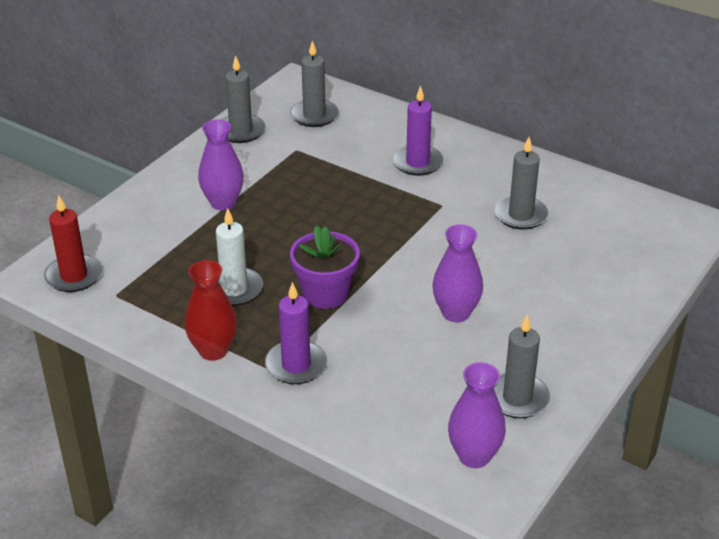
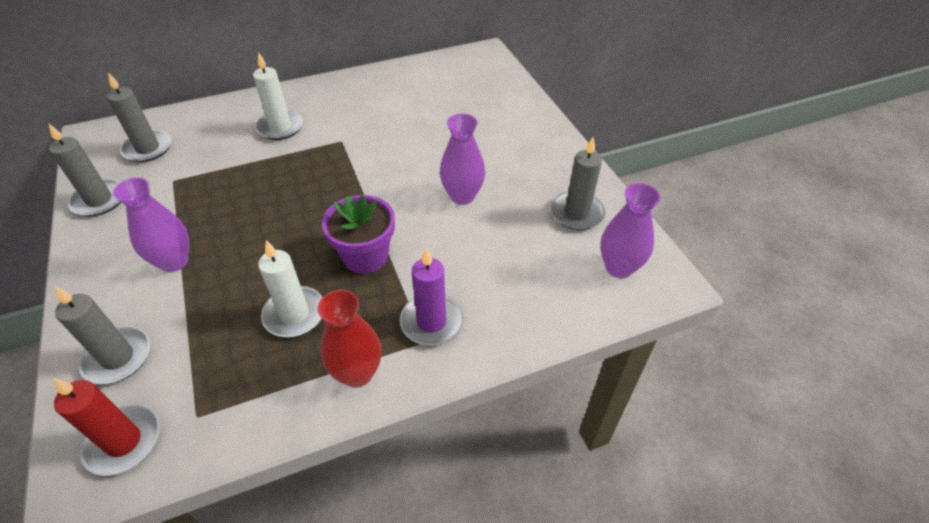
camera: 55 degrees left, 10 degrees up
purple candle [392,86,443,176] -> white candle [253,52,303,140]
grey candle [494,137,549,230] -> grey candle moved to [55,286,150,384]

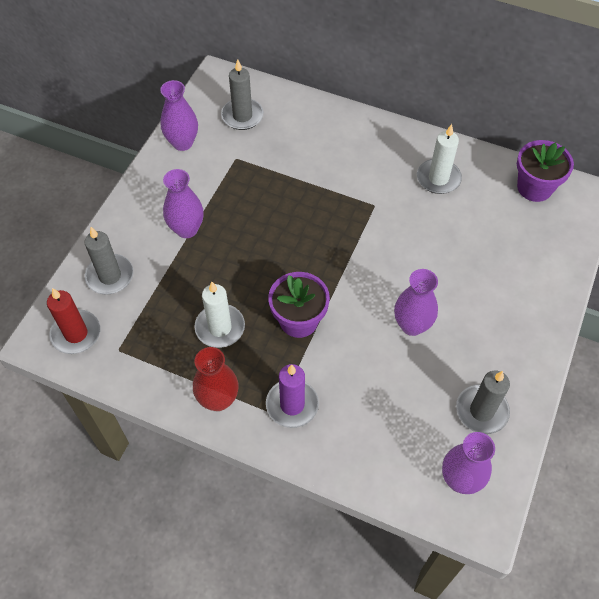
camera: 45 degrees right, 10 degrees up
grey candle [49,124,121,216] -> purple vase [160,80,198,151]
white candle [253,52,303,140] -> white candle moved to [417,124,462,194]
none -> purple flower pot [517,140,574,202]

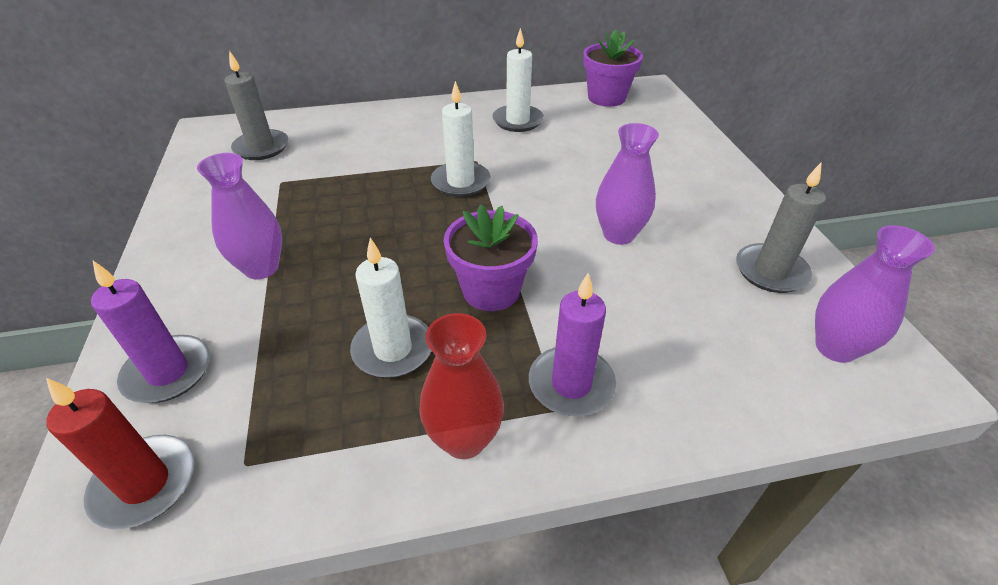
camera: 35 degrees left, 15 degrees down
grey candle [85,227,134,295] -> purple candle [91,261,210,403]
purple vase [160,80,198,151] -> none
none -> white candle [431,81,490,197]

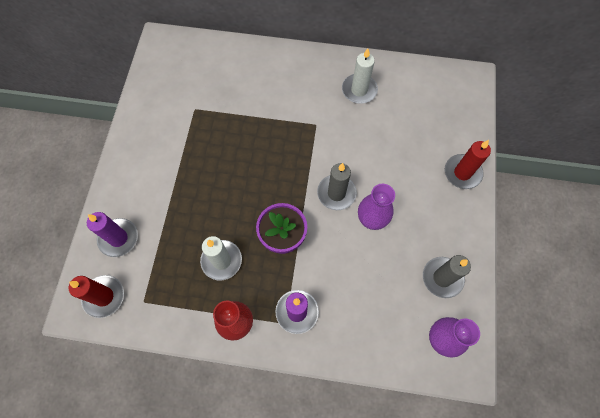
camera: 20 degrees right, 25 degrees up
purple vase [197,153,282,279] -> none
grey candle [224,50,288,160] -> grey candle moved to [317,163,357,210]
white candle [431,81,490,197] -> none
purple flower pot [583,29,643,107] -> none
none -> red candle [445,140,491,189]

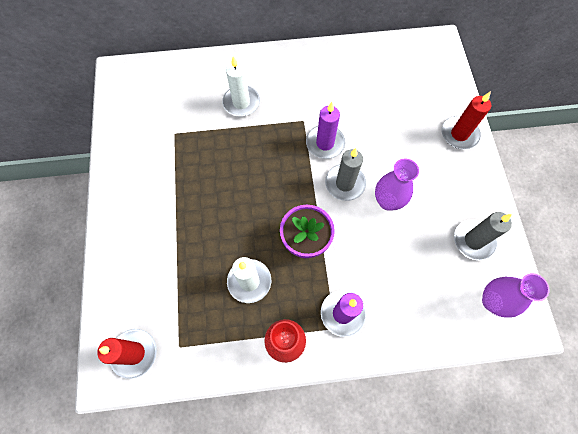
camera: 15 degrees left, 0 degrees up
purple candle [87,212,138,257] -> purple candle moved to [306,102,345,159]
white candle [342,48,378,104] -> white candle moved to [222,56,260,117]

